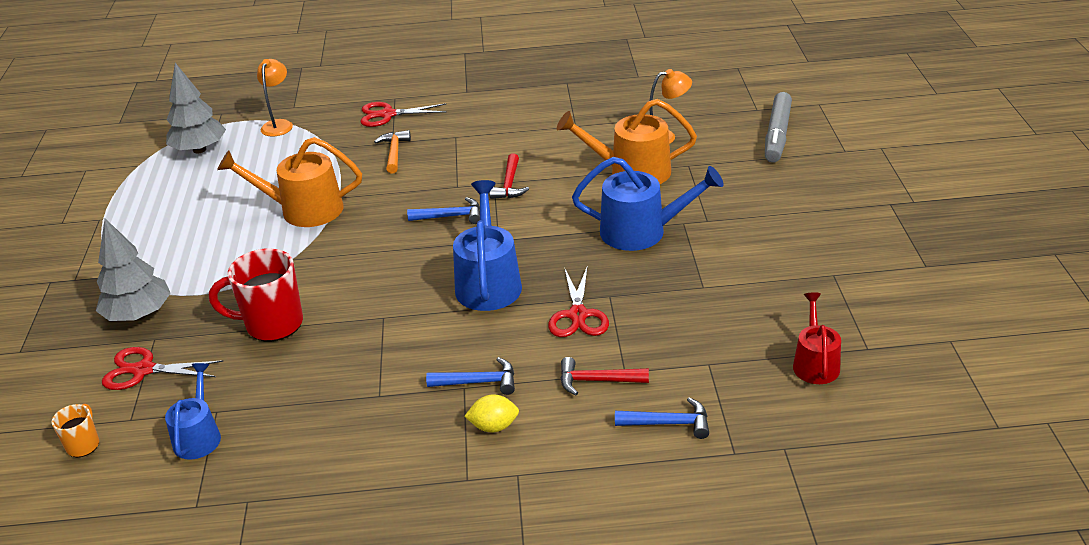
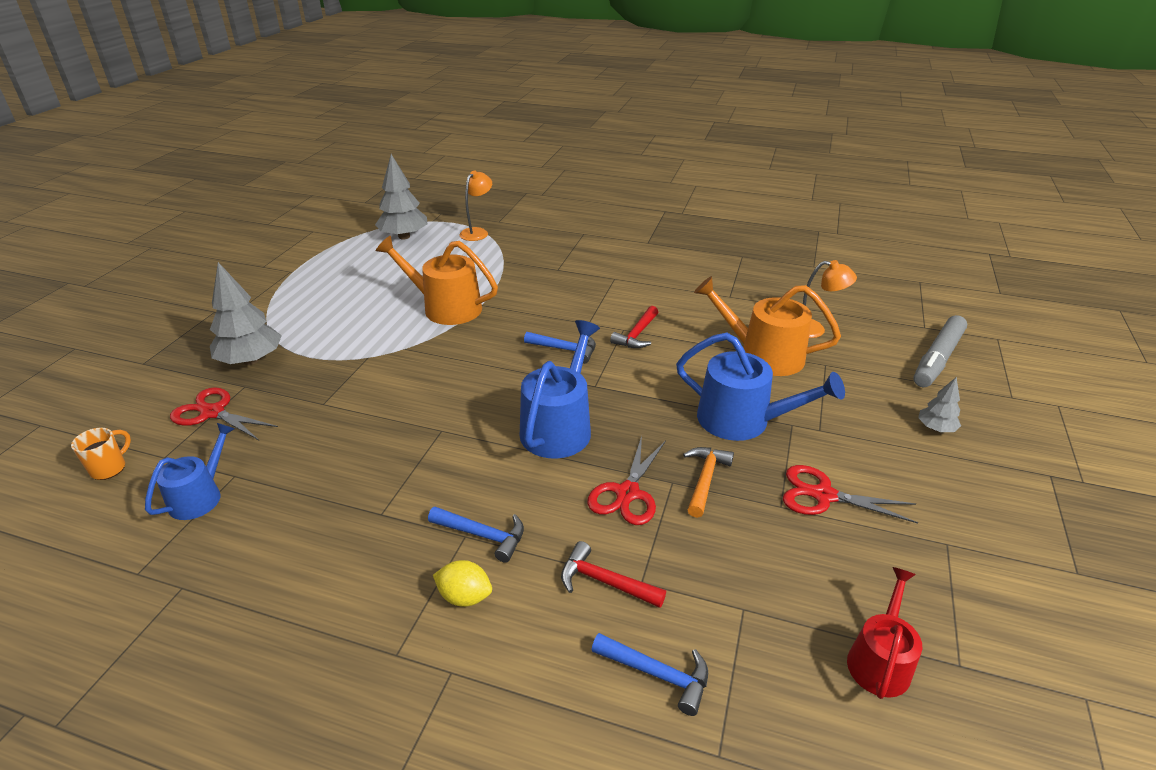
camera: 20 degrees right, 0 degrees up
red mug [209,248,303,342] -> none
red scissors [360,102,447,127] -> red scissors moved to [783,465,918,524]
orange hammer [374,130,411,173] -> orange hammer moved to [683,447,734,518]
none -> grey tree [918,377,961,432]

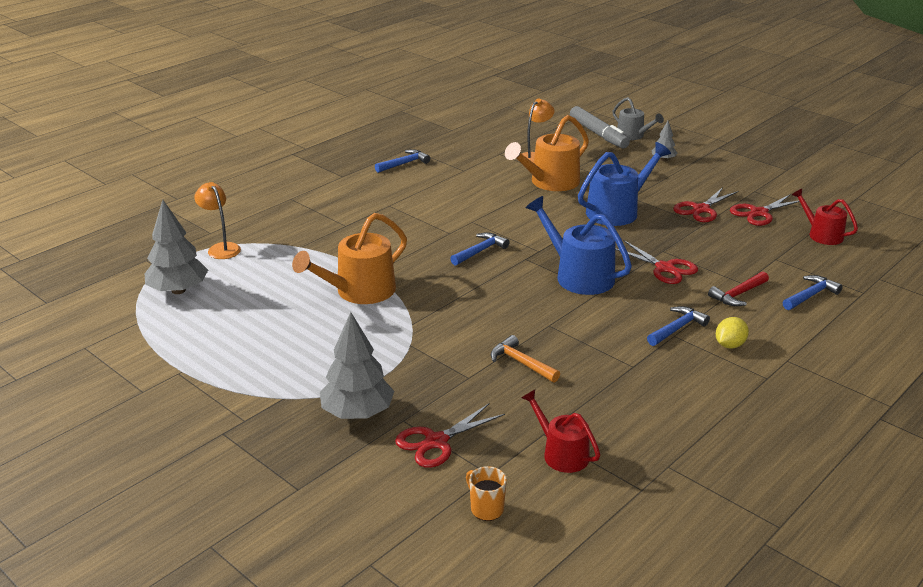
camera: 65 degrees left, 5 degrees down
blue watering can [145,423,235,520] -> red watering can [521,390,600,473]
red hammer [610,306,658,348] -> none
orange hammer [683,447,734,518] -> orange hammer moved to [491,335,560,383]
none -> blue hammer [375,149,430,173]
none -> grey watering can [612,97,664,140]
none -> red scissors [730,194,800,226]

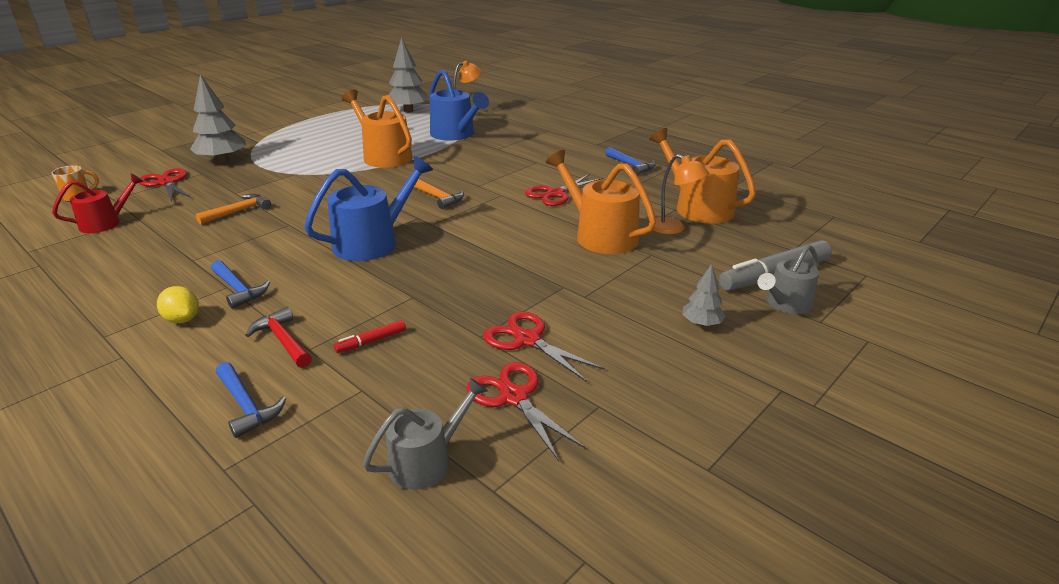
camera: 90 degrees right, 0 degrees up
blue hammer [450,232,510,266] -> orange hammer [414,179,464,209]
blue watering can [578,142,671,226] -> blue watering can moved to [429,69,489,141]
red scissors [615,240,698,284] -> red scissors moved to [525,174,603,206]
red watering can [792,189,858,245] -> grey watering can [363,378,488,490]
none -> red marker [334,320,406,353]
none -> orange watering can [649,128,756,224]

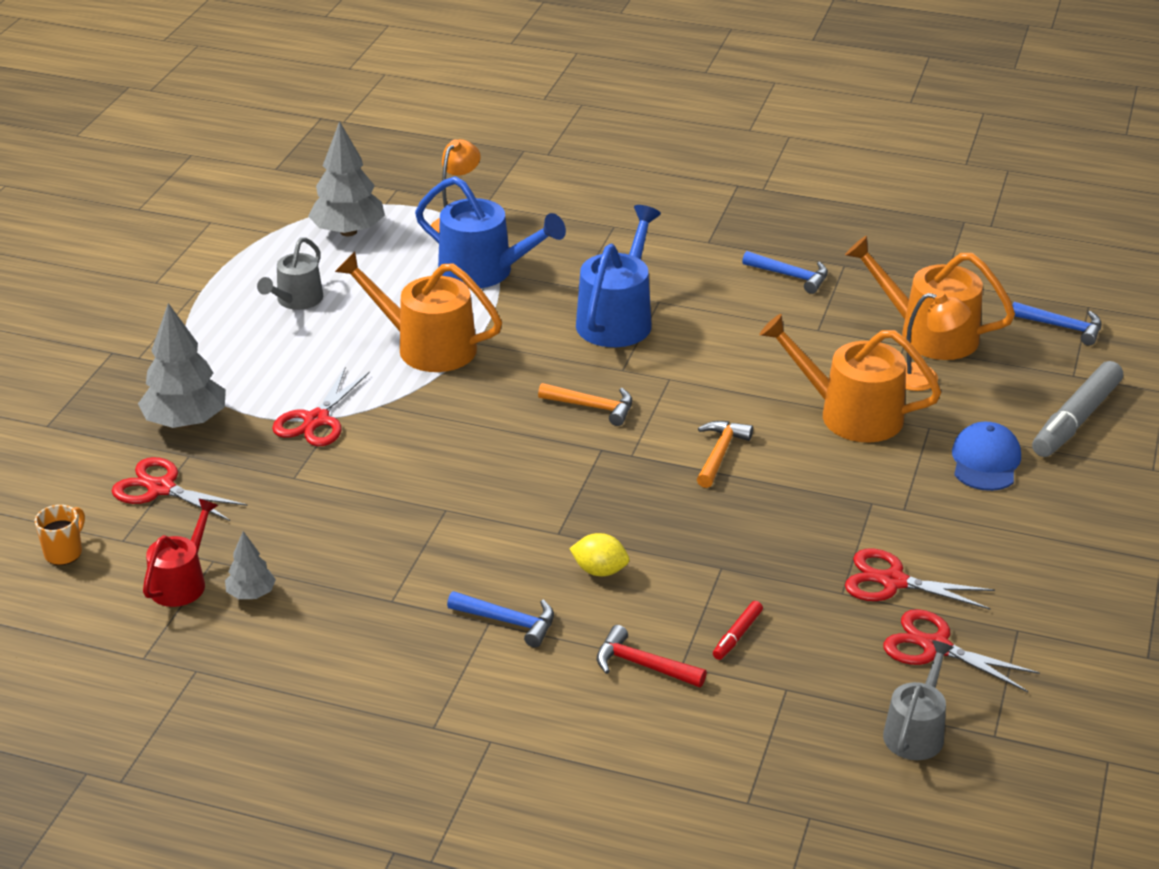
camera: 25 degrees left, 5 degrees up
yellow lemon [157,286,199,323] -> yellow lemon moved to [569,533,629,576]
orange hammer [196,194,271,225] -> orange hammer moved to [697,421,753,488]
blue hammer [216,362,286,438] -> blue hammer moved to [1012,302,1102,346]
blue watering can [304,156,433,261] -> blue watering can moved to [576,205,661,347]
red scissors [525,174,603,206] -> red scissors moved to [272,368,370,446]
grey tree [682,264,726,327] -> grey tree moved to [225,531,276,599]
grey watering can [757,244,819,314] -> grey watering can moved to [257,237,323,310]
none -> blue cap [952,421,1021,491]

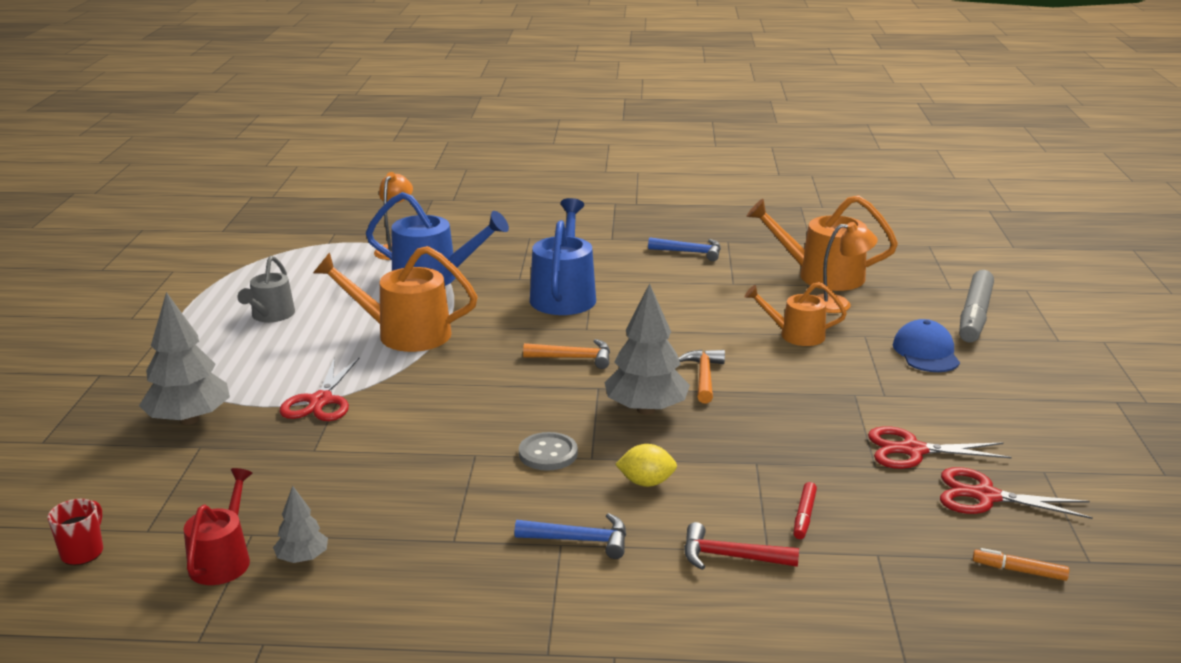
camera: 15 degrees left, 10 degrees down
orange mug [35,505,85,565] -> red mug [47,499,103,565]
red scissors [112,457,248,521] -> none
grey tree [308,121,385,237] -> grey tree moved to [604,283,690,415]
orange watering can [759,314,941,443] -> orange watering can [745,282,847,346], size x0.61
grey watering can [883,640,954,760] -> orange marker [973,548,1069,581]
blue hammer [1012,302,1102,346] -> none
none -> grey button [519,432,578,471]

